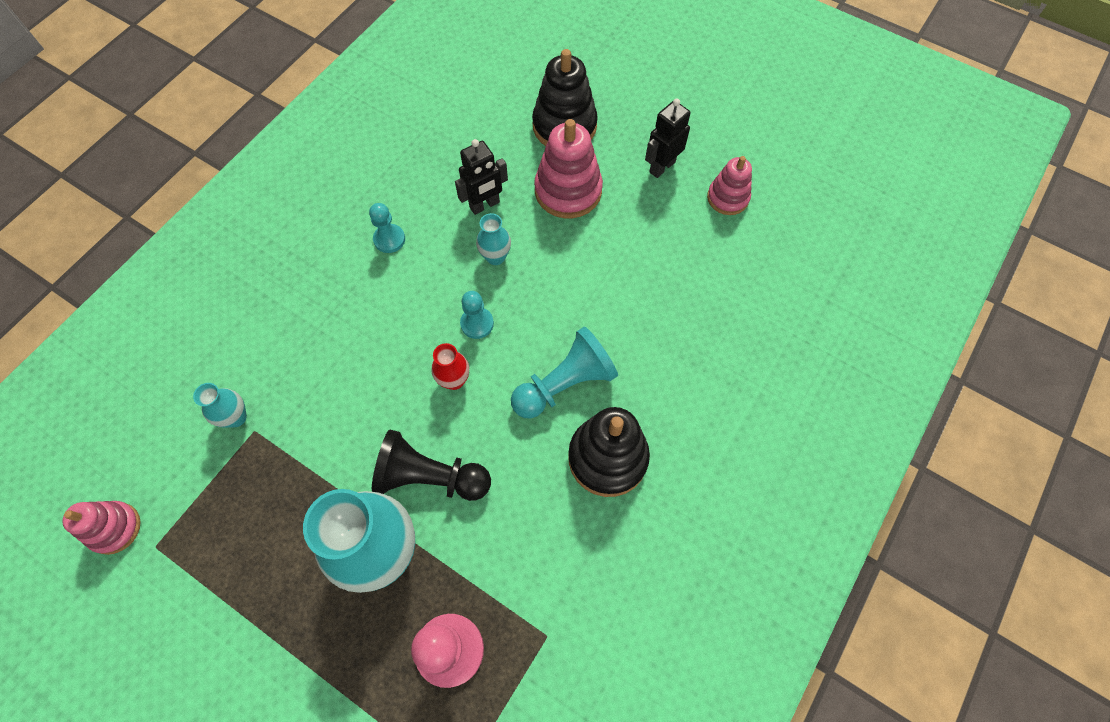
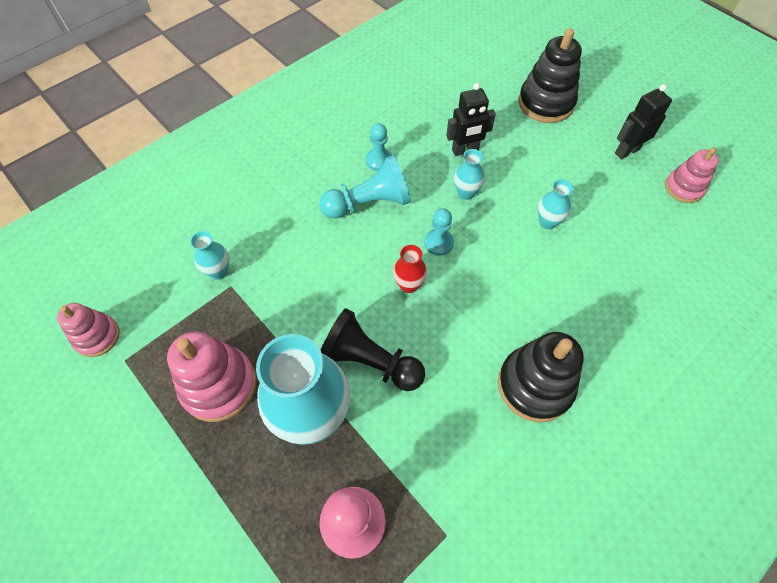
camera: 15 degrees right, 5 degrees down
turquoise pawn [511,327,618,418] -> turquoise pawn moved to [319,155,410,219]
pink stacking toy [534,119,603,218] -> pink stacking toy moved to [167,331,257,422]
none -> turquoise vase [538,179,574,229]

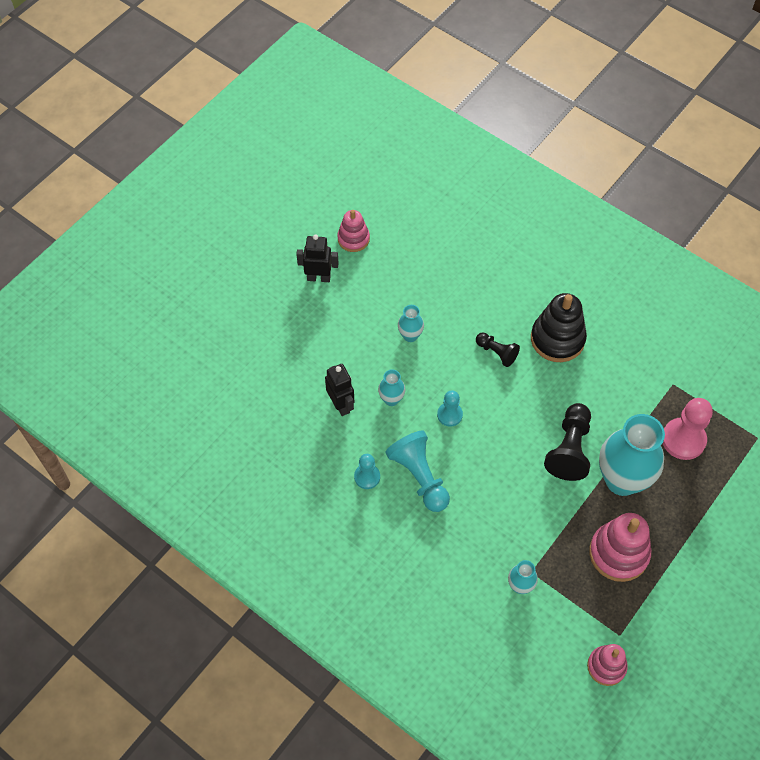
camera: 100 degrees left, 0 degrees up
red vase [393,245,427,293] -> none
black stacking toy [518,28,582,123] -> none
black robot [615,84,672,159] -> black robot turned 135 degrees clockwise [296,234,339,282]
none -> black pawn [476,332,520,367]

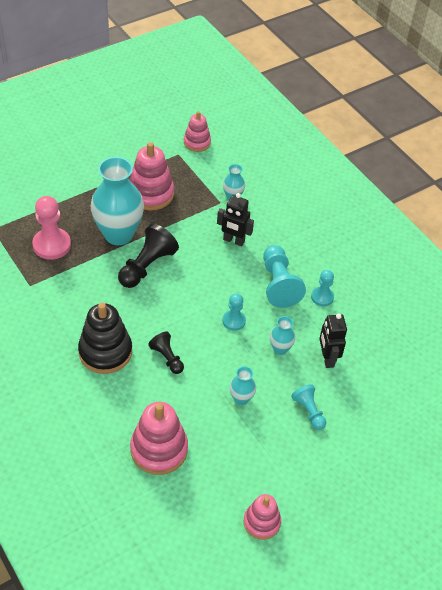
camera: 165 degrees left, 10 degrees down
black robot [296,234,339,282] -> black robot moved to [217,193,254,246]
none -> pink stacking toy [130,402,188,475]
none -> turquoise pawn [291,384,326,430]

